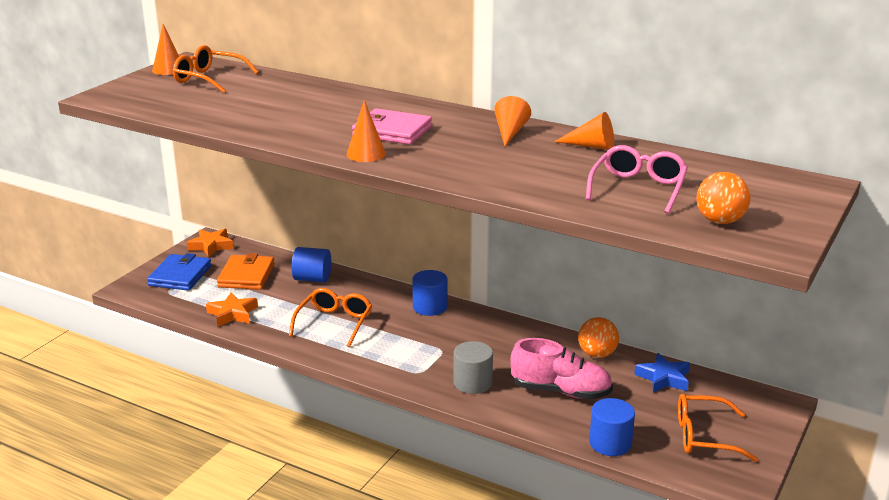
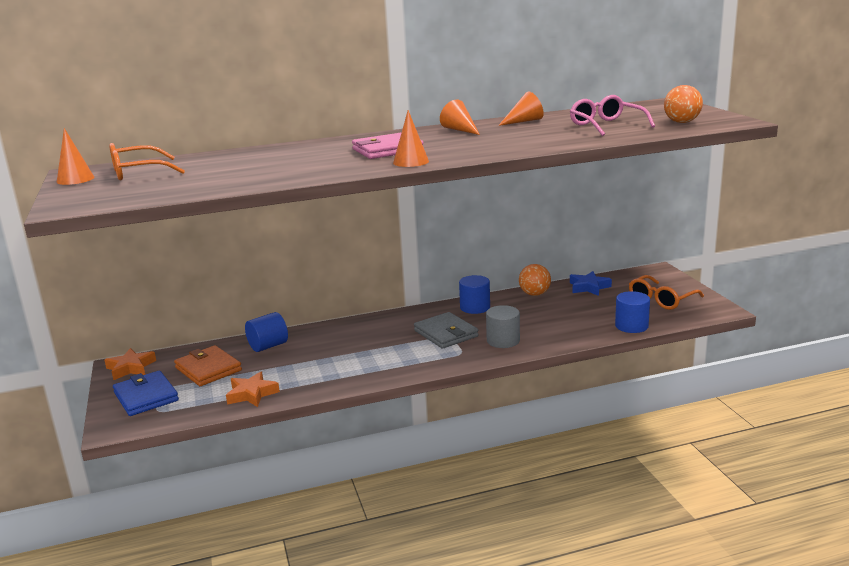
camera: 45 degrees left, 5 degrees down
orange glasses [289,288,372,348] -> none
blue cylinder [412,270,447,316] -> blue cylinder moved to [459,275,490,314]
pink shoe [510,338,613,399] -> none
none -> grey wallet [414,312,479,349]

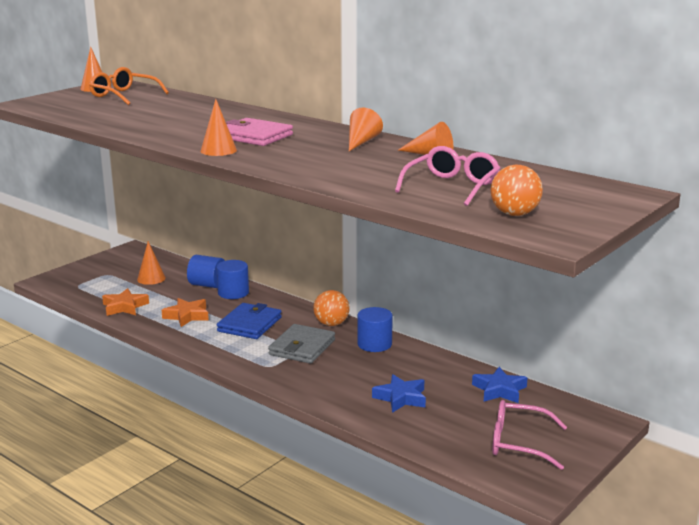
camera: 55 degrees right, 0 degrees up
orange star [104,348,156,380] -> orange star moved to [162,298,209,327]
blue wallet [113,371,179,416] -> blue wallet moved to [217,303,282,339]
orange wallet [174,345,242,386] -> orange cone [137,241,166,285]
grey cylinder [486,305,520,348] -> none
orange ball [519,264,551,296] -> orange ball moved to [313,290,350,326]
blue cylinder [615,291,650,333] -> blue cylinder moved to [216,260,249,299]
orange glasses [629,275,704,310] -> pink glasses [492,400,567,470]
none -> blue star [372,374,426,413]

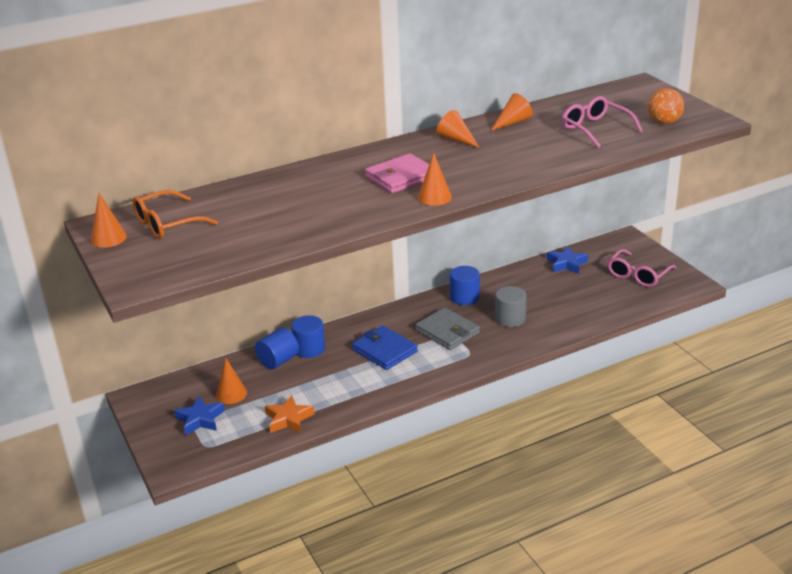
camera: 65 degrees left, 10 degrees up
orange star [162,298,209,327] -> none
orange ball [313,290,350,326] -> none
blue star [372,374,426,413] -> blue star moved to [174,396,225,436]
none -> grey cylinder [495,286,527,327]

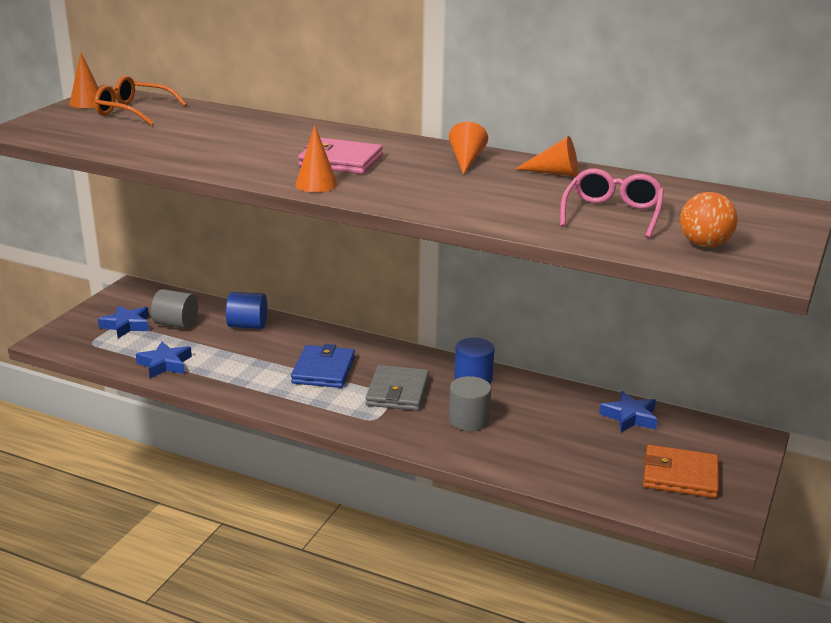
camera: 50 degrees right, 5 degrees down
orange cone [216,358,247,404] -> grey cylinder [151,289,198,329]
orange star [265,395,315,433] -> blue star [136,342,192,378]
blue cylinder [291,315,325,358] -> none
pink glasses [608,249,676,287] -> orange wallet [643,445,719,498]

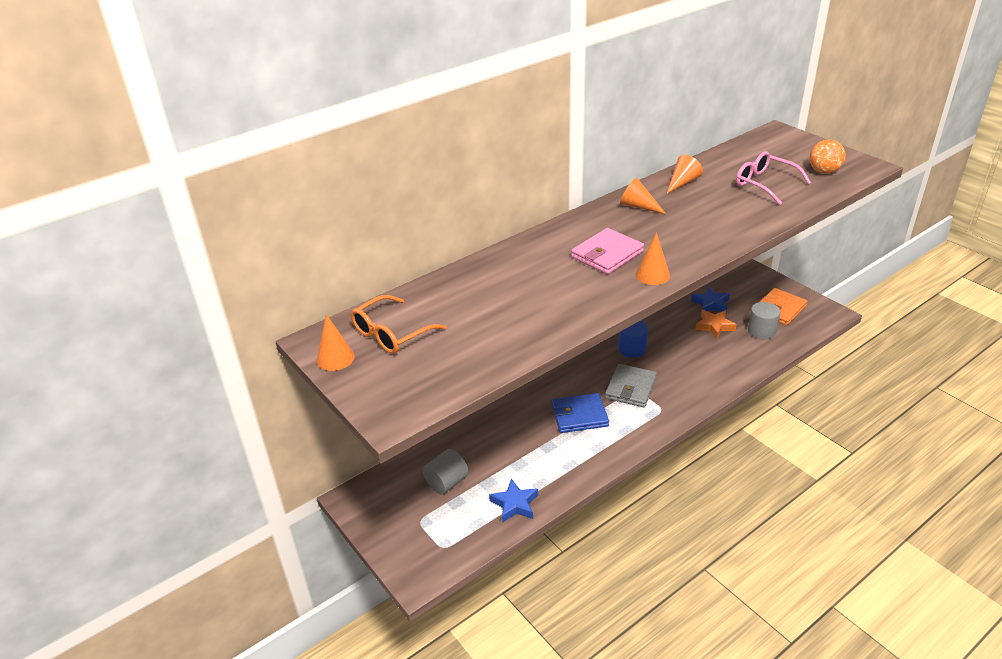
camera: 60 degrees left, 10 degrees up
blue star [98,305,149,338] -> none
blue cylinder [226,292,267,329] -> none
blue wallet [291,344,355,388] -> blue wallet turned 45 degrees counterclockwise [551,393,609,433]
grey wallet [366,365,429,411] -> grey wallet turned 75 degrees clockwise [605,364,657,407]
grey cylinder [449,376,491,431] -> grey cylinder moved to [748,302,780,339]
none -> orange star [695,310,737,339]

